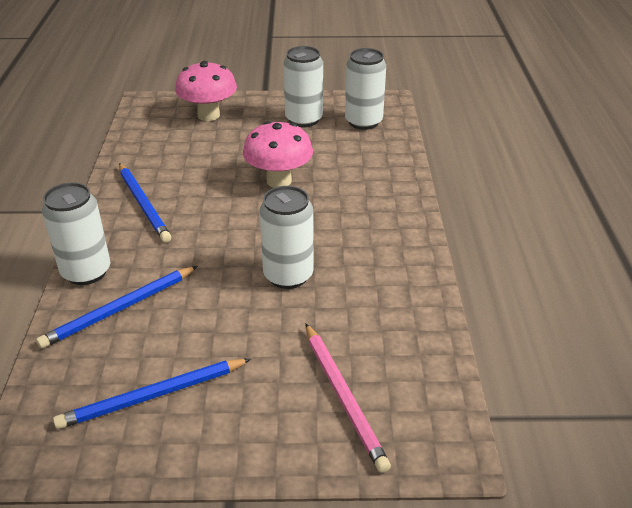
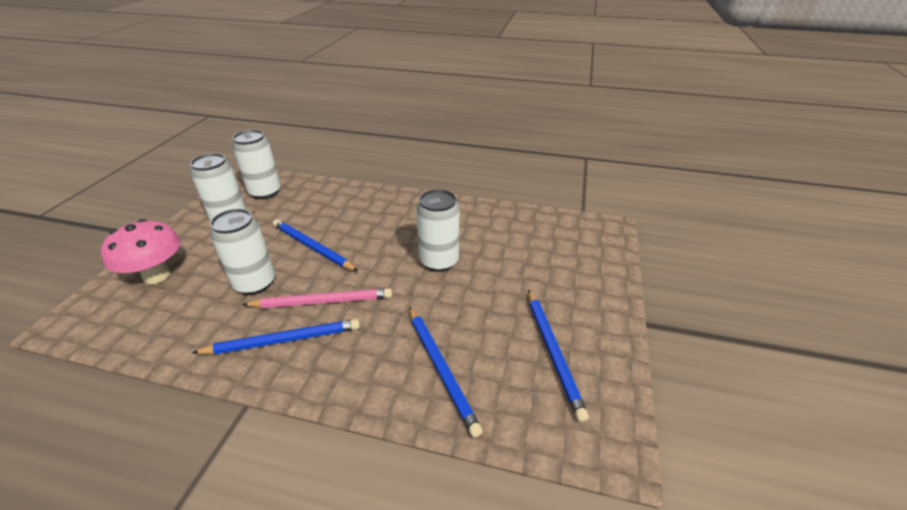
camera: 75 degrees left, 0 degrees up
white can [42,182,110,285] -> white can moved to [210,209,275,295]
pink mushroom [243,121,313,188] -> blue pencil [273,219,358,271]
pink pencil [305,323,391,473] -> pink pencil moved to [242,288,392,308]

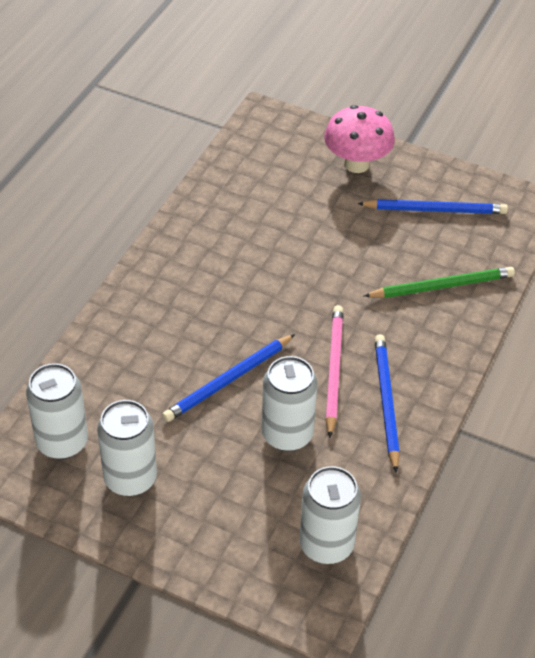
camera: 80 degrees left, 10 degrees up
pink mushroom [101,219,181,284] -> pink mushroom moved to [324,105,395,173]
blue pencil [409,307,483,438] -> green pencil [364,267,515,298]
white can [416,189,459,272] -> white can moved to [299,466,361,564]

